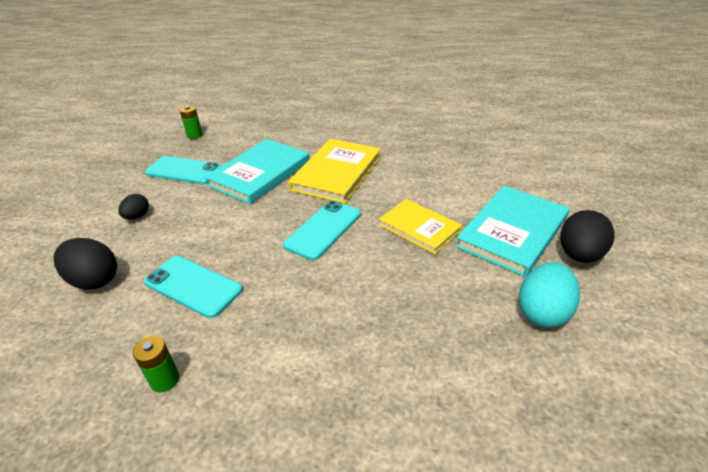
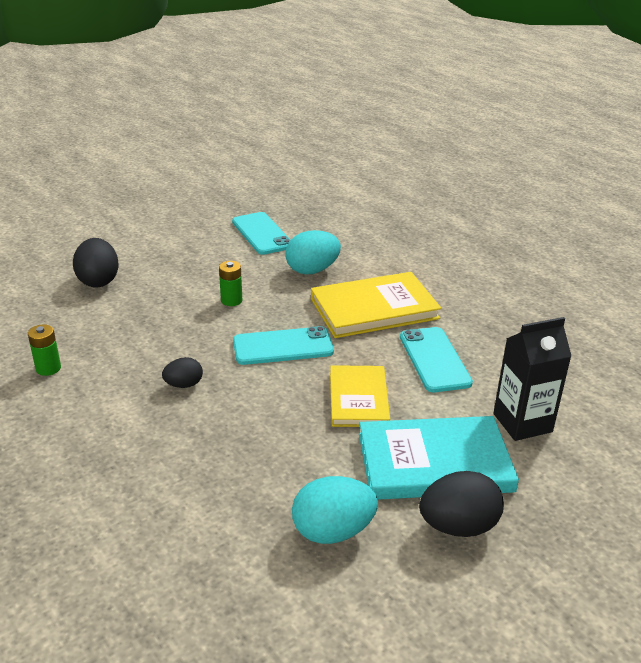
camera: 45 degrees right, 5 degrees down
black egg [118,194,149,220] -> black egg moved to [162,357,203,388]
turquoise phone [144,256,243,318] -> turquoise phone moved to [400,327,473,392]
green battery [179,106,202,139] -> green battery moved to [219,261,242,306]
turquoise book [204,139,310,204] -> turquoise egg [285,230,341,274]
none -> black carton [493,317,572,441]

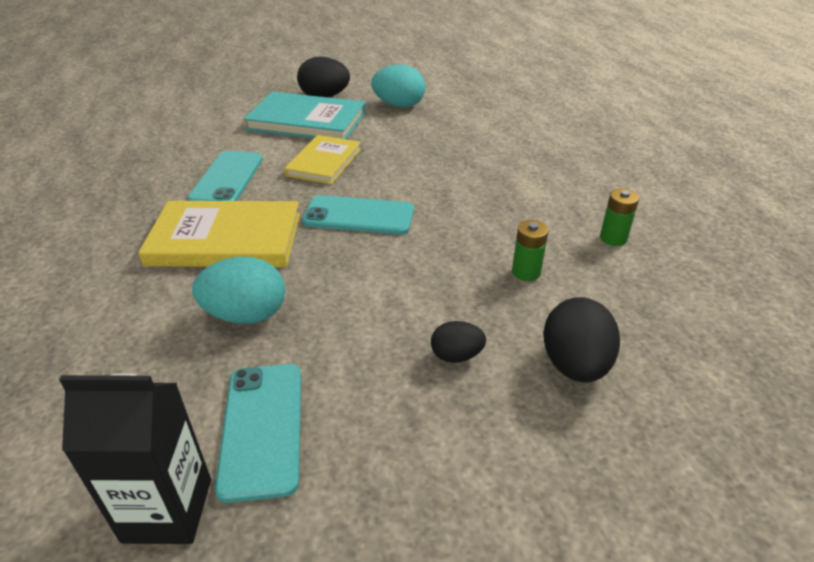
camera: 160 degrees left, 5 degrees up
black egg [162,357,203,388] -> black egg moved to [431,321,486,363]
green battery [219,261,242,306] -> green battery moved to [512,220,549,281]
black carton [493,317,572,441] -> black carton moved to [59,373,211,544]

